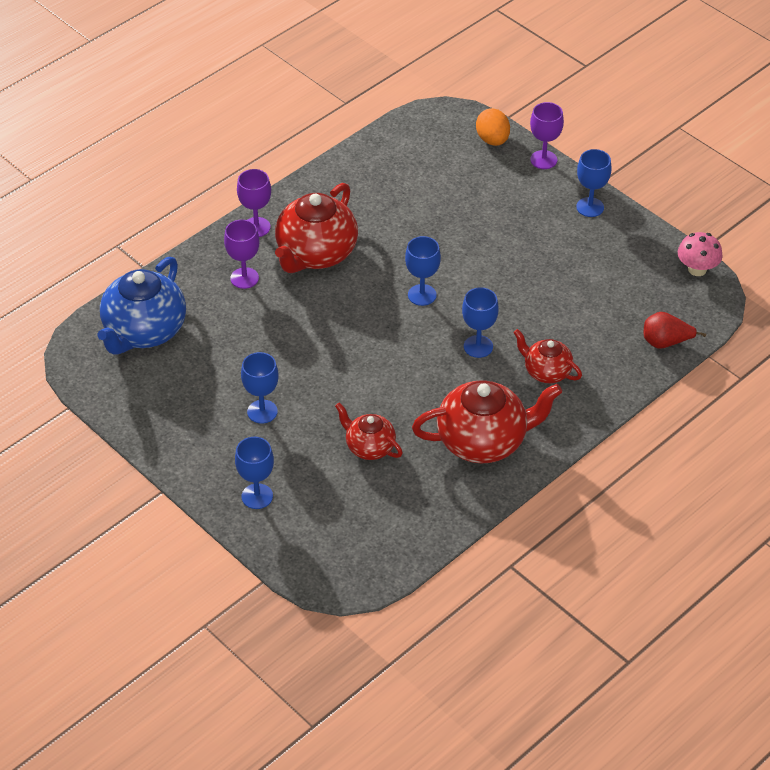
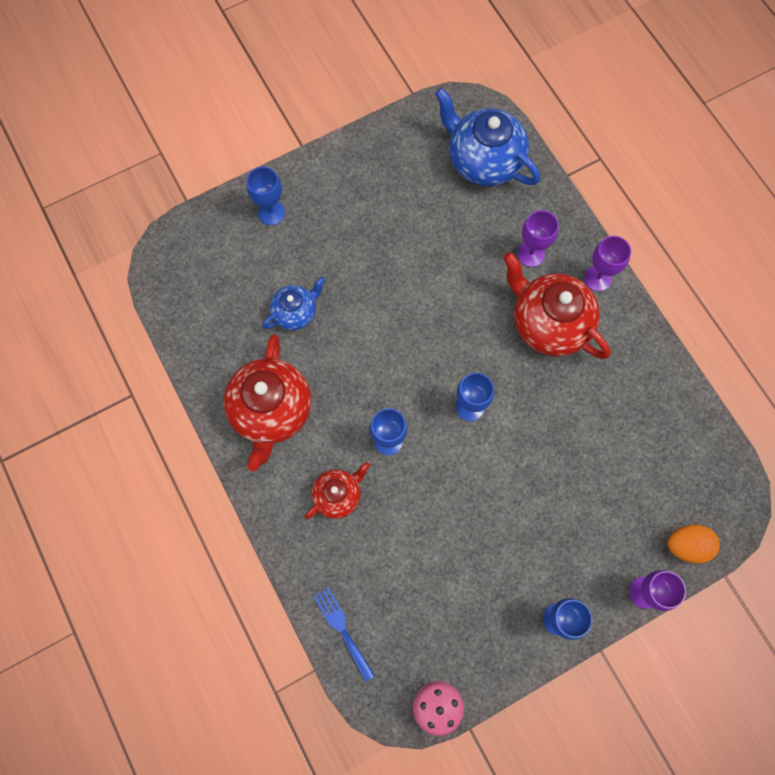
camera: 105 degrees right, 25 degrees up
blue goblet [241,352,279,424] -> none
red teapot [335,403,403,460] -> blue teapot [263,277,325,330]
red pear [644,312,706,349] -> blue fork [313,587,375,682]

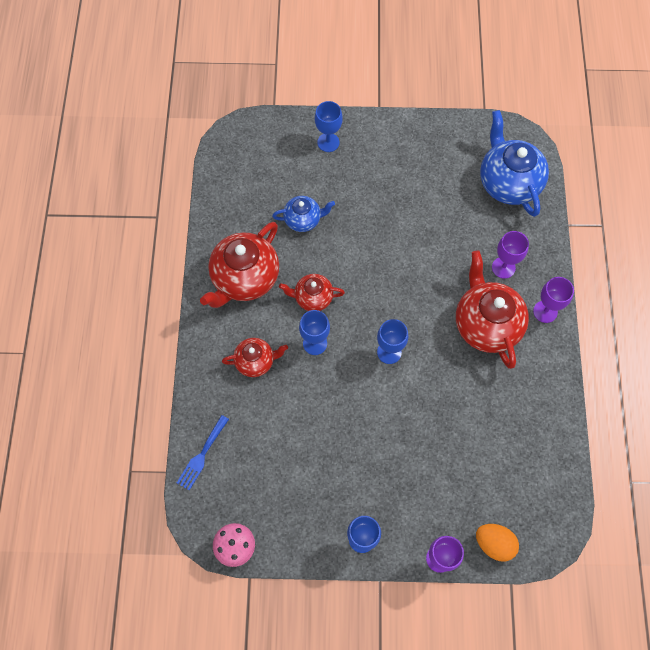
camera: 30 degrees right, 5 degrees down
blue fork [313,587,375,682] -> blue fork turned 150 degrees counterclockwise [177,415,229,490]
none -> red teapot [279,274,345,311]

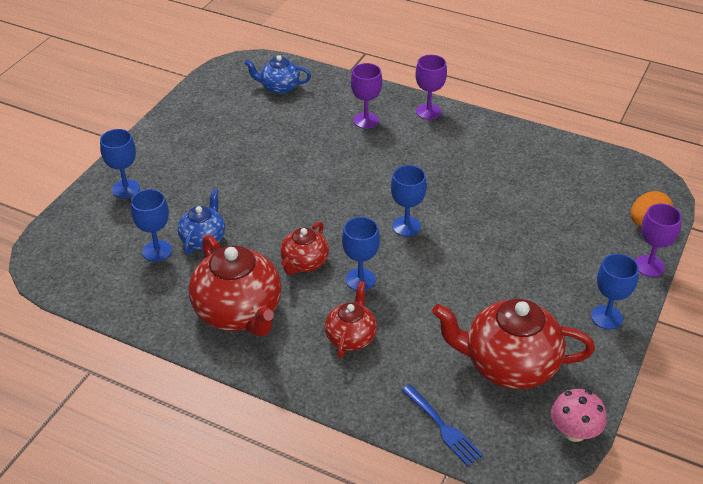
camera: 65 degrees left, 25 degrees down
red teapot [456,250,529,369] -> red teapot moved to [432,299,595,389]
blue teapot [480,110,549,217] -> blue teapot [244,55,311,94], size x0.56
none -> blue goblet [131,189,172,262]

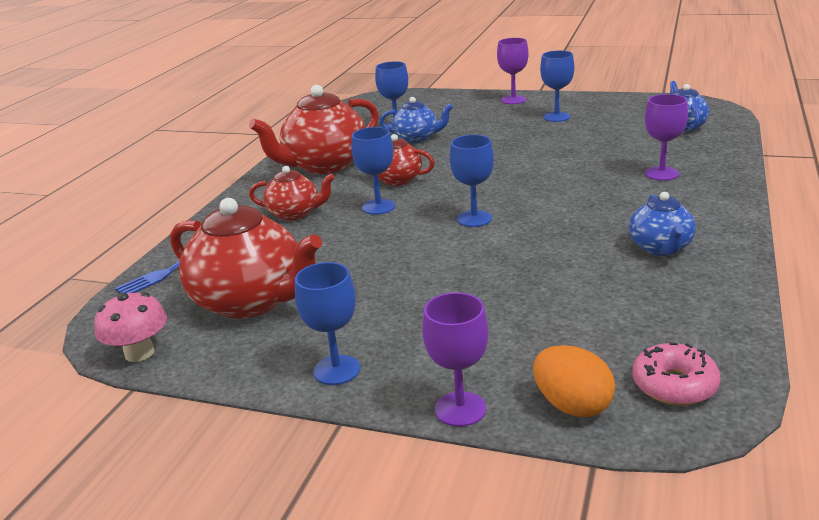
camera: 85 degrees right, 15 degrees down
blue goblet [100,129,140,198] -> blue goblet moved to [540,50,574,122]
purple goblet [415,55,447,120] -> purple goblet moved to [497,38,529,104]
red teapot [432,299,595,389] -> red teapot turned 120 degrees clockwise [170,198,322,319]
none -> blue teapot [629,192,696,256]
none -> pink donut [632,342,721,405]

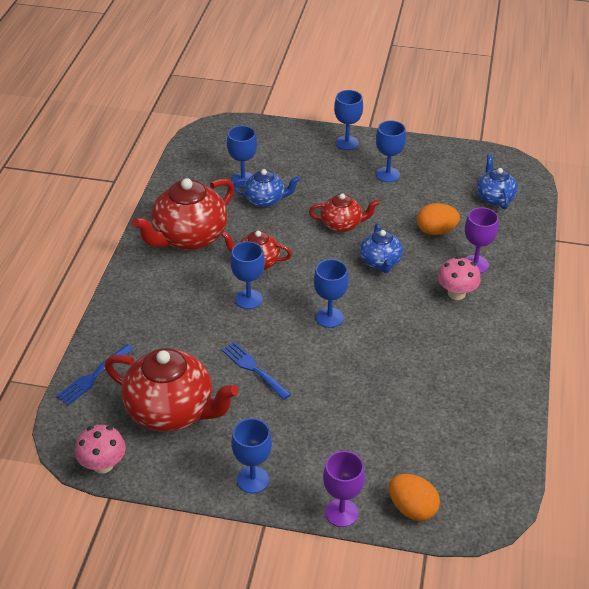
camera: 10 degrees left, 15 degrees up
red teapot [249,166,335,221] -> red teapot moved to [309,193,379,233]
purple goblet [497,38,529,104] -> blue goblet [334,90,363,150]
blue teapot [629,192,696,256] -> blue teapot moved to [360,224,403,273]
pink donut [632,342,721,405] -> none
none -> blue fork [221,341,291,400]
none -> orange egg [417,203,460,235]
none -> pink mushroom [437,256,481,300]

